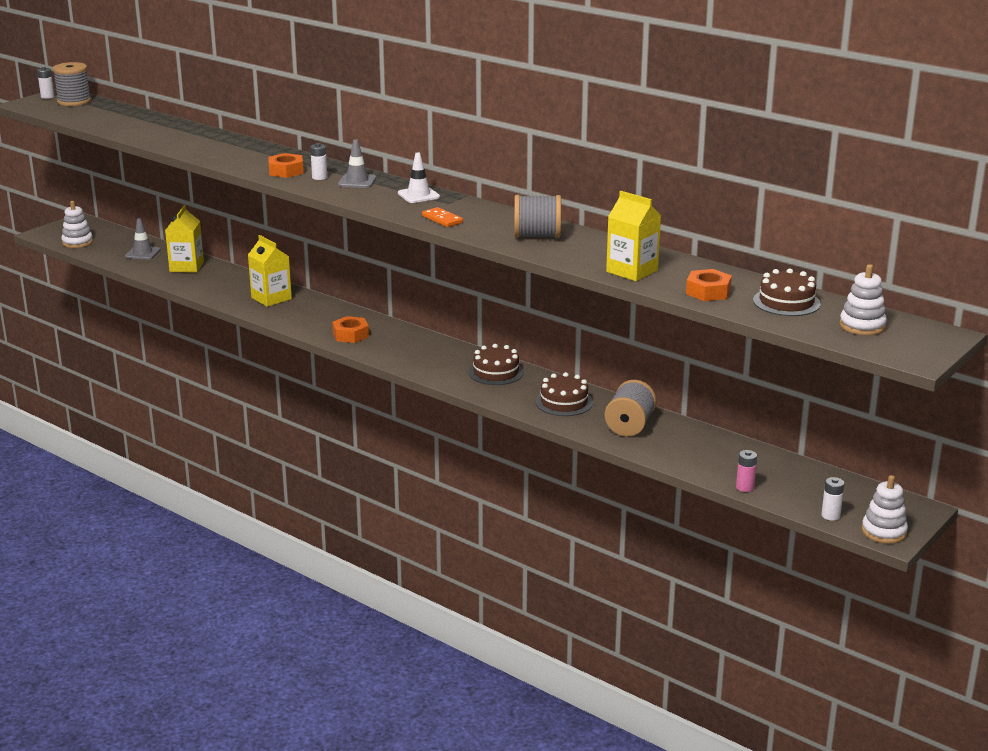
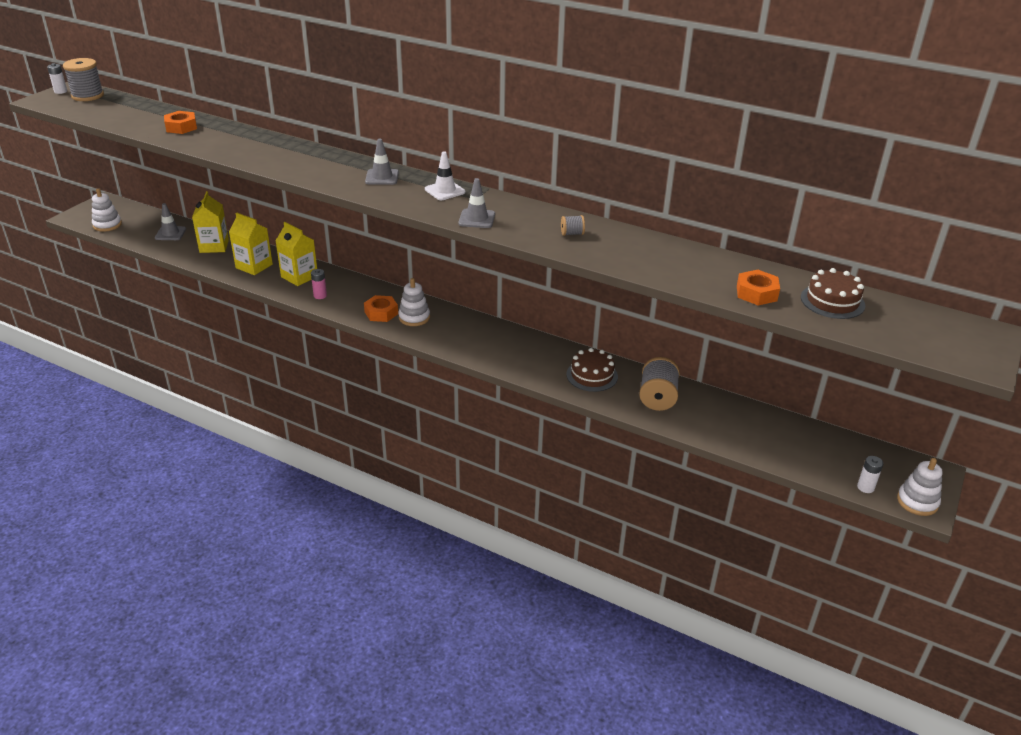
camera: 10 degrees left, 10 degrees up
orange nut [268,153,304,178] -> orange nut moved to [164,111,197,134]
white battery [310,143,327,180] -> none
orange domino [422,207,463,227] -> grey traffic cone [458,178,495,228]
brown cake [468,344,524,385] -> none
grey spool [514,195,561,238] -> grey spool [561,215,585,236], size x0.49
yellow carton [606,191,661,281] -> yellow carton moved to [229,212,273,275]
pink battery [736,450,757,492] -> pink battery moved to [311,269,327,299]
white stacking toy [840,264,887,335] -> white stacking toy moved to [398,278,430,326]

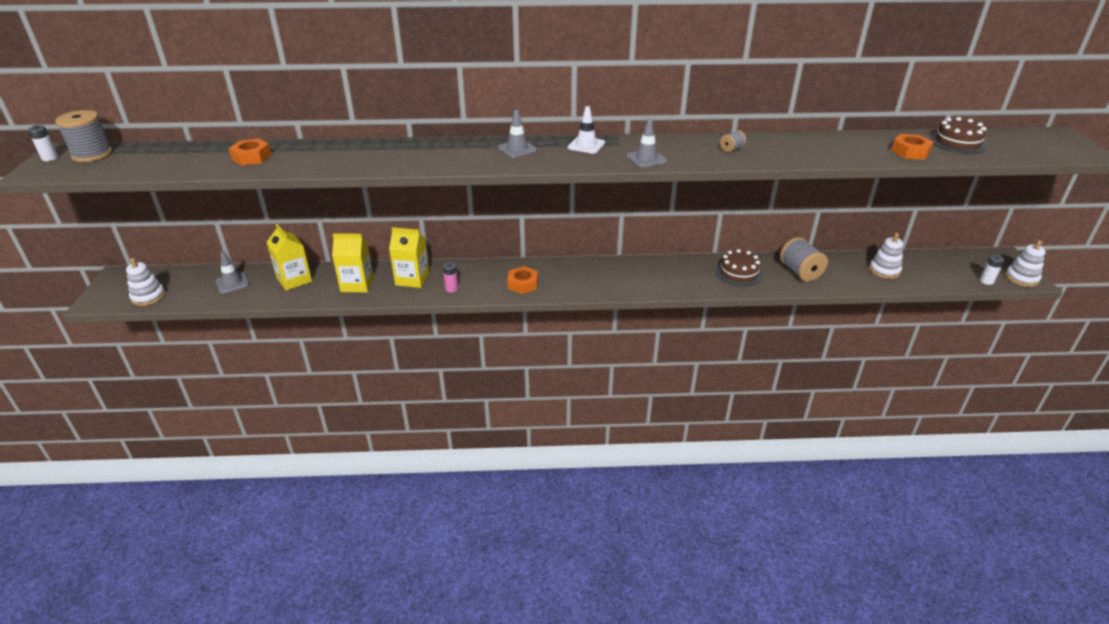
camera: 30 degrees left, 0 degrees up
white stacking toy [398,278,430,326] -> white stacking toy moved to [869,233,903,279]

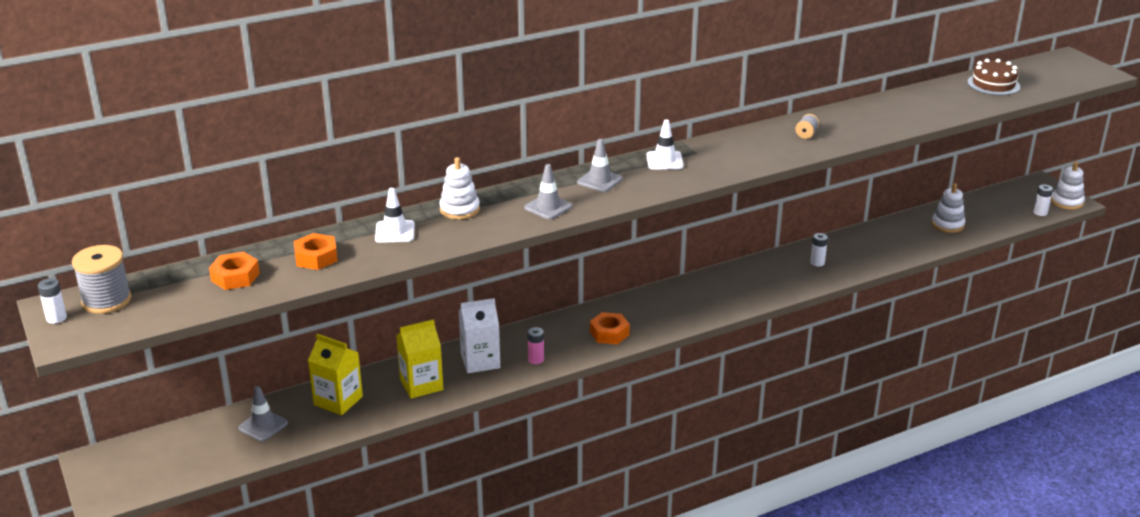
camera: 25 degrees left, 5 degrees down
white stacking toy [126,258,165,306] -> white stacking toy moved to [439,157,480,220]
yellow carton [389,227,429,288] -> white carton [458,298,500,373]
grey traffic cone [626,119,667,168] -> grey traffic cone moved to [524,164,572,220]
brown cake [716,249,762,286] -> white battery [810,233,828,267]
grey spool [780,237,828,282] -> none
orange nut [891,134,933,160] -> orange nut moved to [209,252,260,290]
none -> white traffic cone [375,188,415,243]

